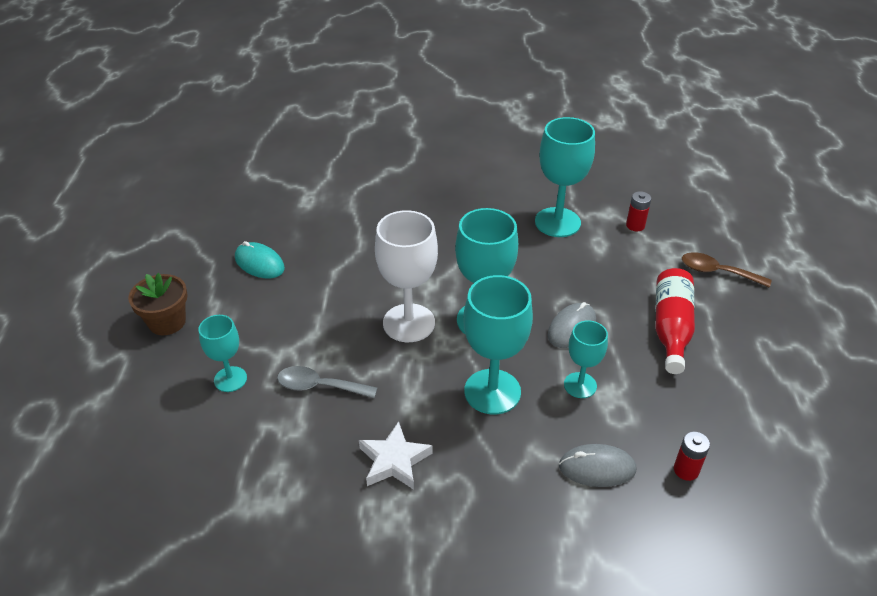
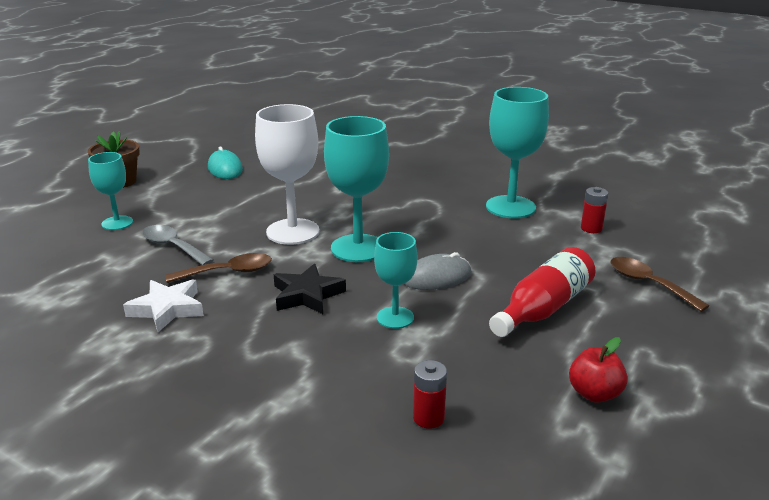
camera: 30 degrees right, 15 degrees down
turquoise goblet [464,275,533,414] -> black star [274,264,346,314]
grey mouse [559,444,636,487] -> none
none -> brown spoon [165,253,272,283]
none -> red apple [569,337,628,403]

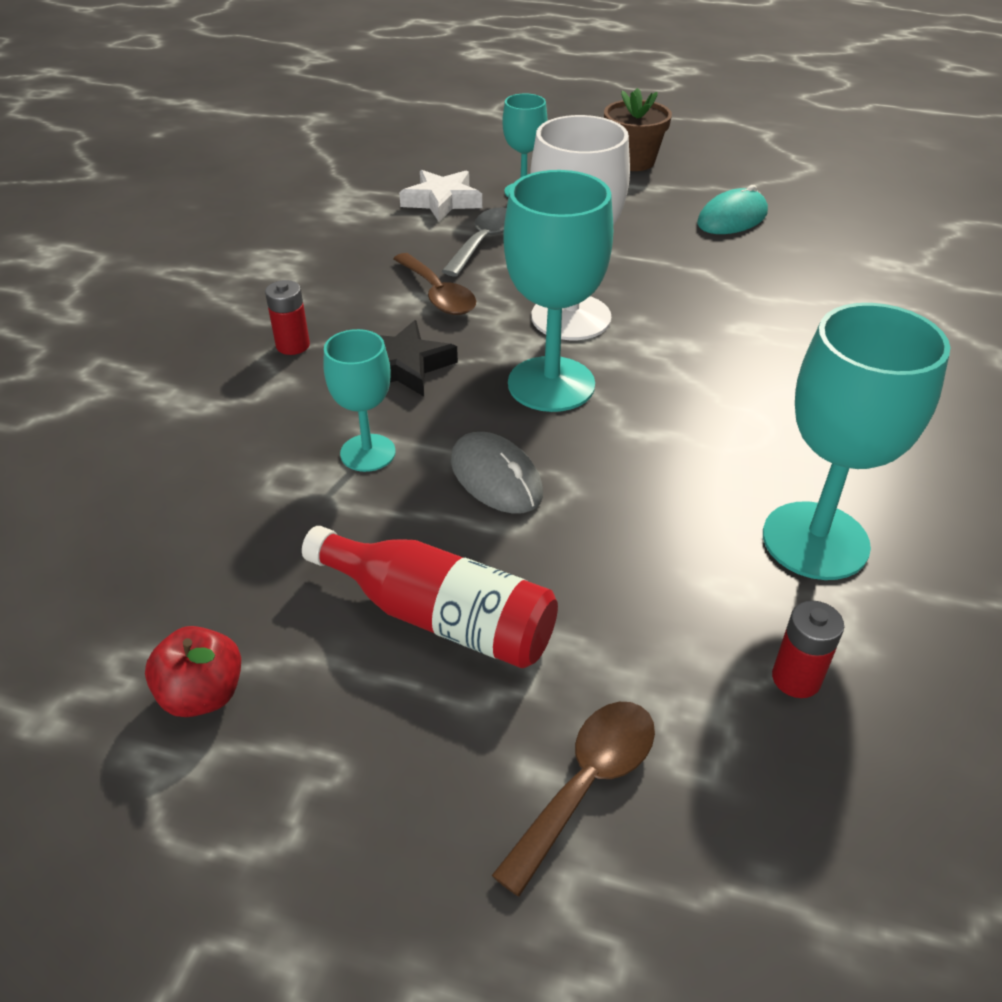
camera: 75 degrees right, 15 degrees up
white star [123,279,204,332] -> white star moved to [399,170,482,222]
red battery [413,360,447,429] -> red battery moved to [265,280,310,355]

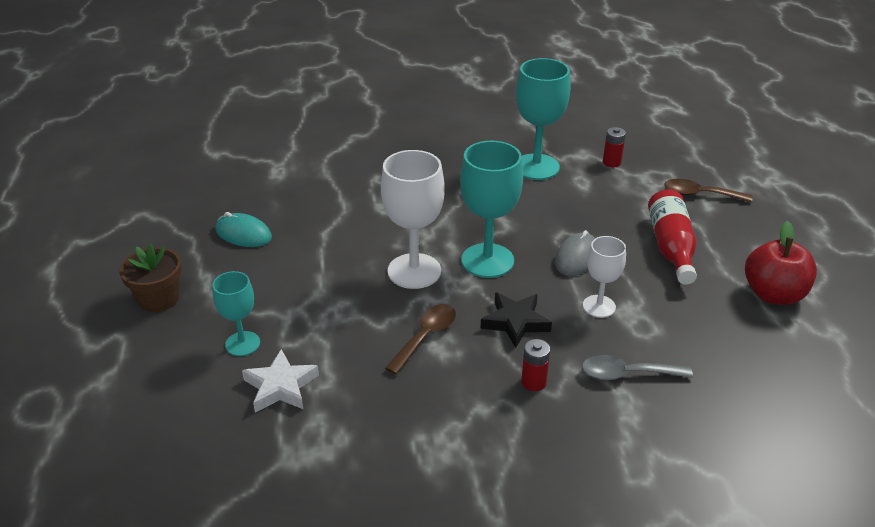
camera: 115 degrees left, 5 degrees down
red apple [145,626,241,717] -> red apple [745,221,817,305], size x1.61
turquoise goblet [323,329,396,472] -> white goblet [583,236,626,318]
grey spoon [442,207,507,277] -> grey spoon moved to [582,355,693,380]

